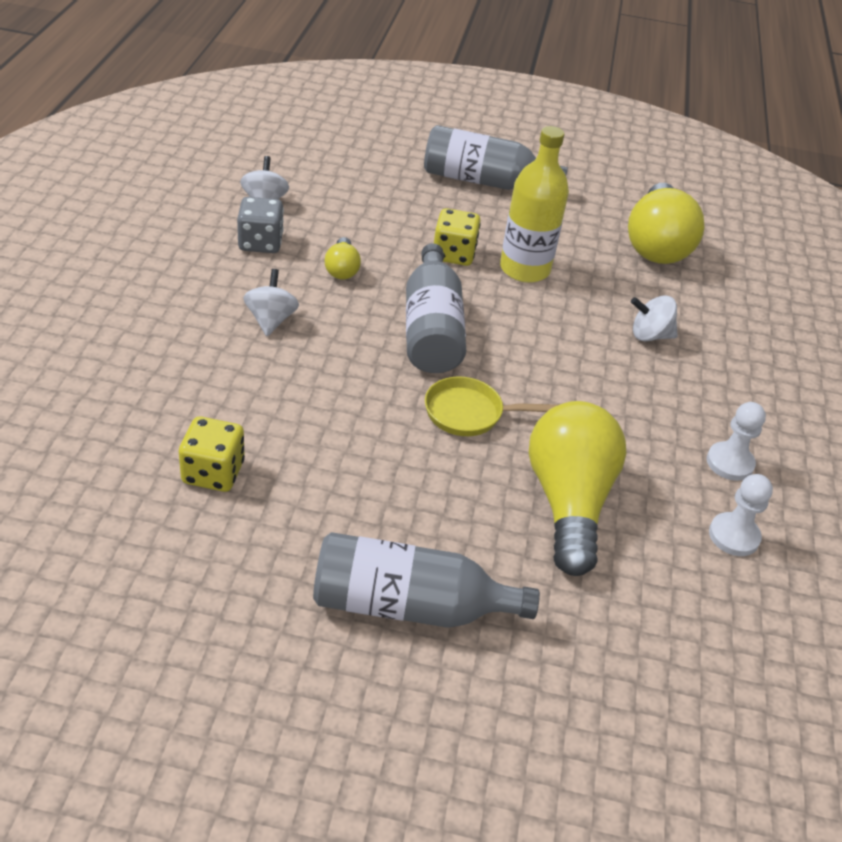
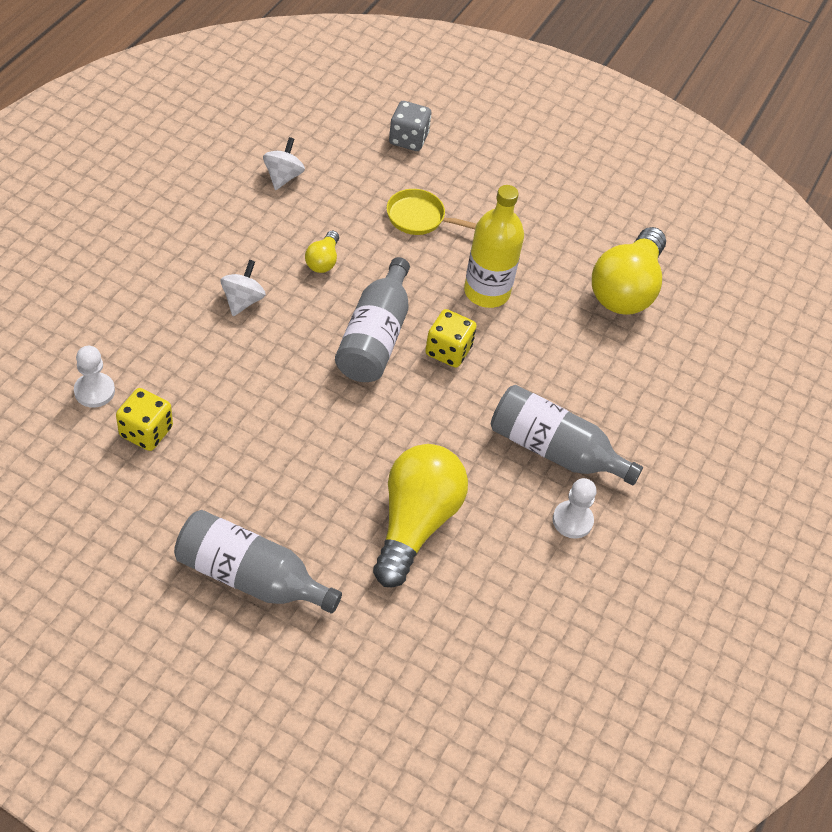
camera: 15 degrees right, 10 degrees up
grey dice [237,197,284,253] -> grey dice moved to [389,101,431,151]
grey bottle [424,125,568,190] -> grey bottle moved to [491,385,643,486]
yellow pan [425,376,558,436] -> yellow pan moved to [387,189,477,235]
yellow dice [434,208,481,266] -> yellow dice moved to [425,309,477,368]
white spinning top [631,296,678,341] -> none
white pawn [709,474,773,556] -> white pawn moved to [74,346,115,408]

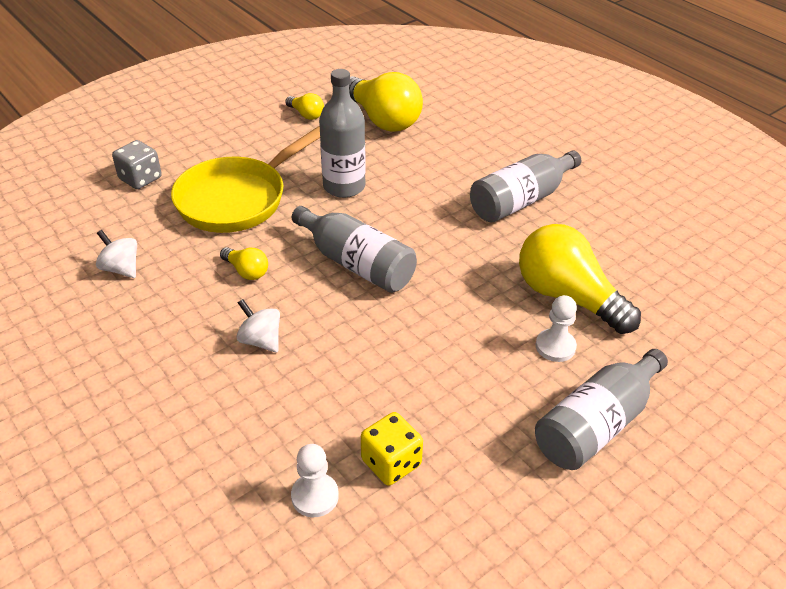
camera: 60 degrees left, 10 degrees down
yellow pan [387,189,477,235] -> yellow pan [171,125,320,233], size x1.94
yellow dice [425,309,477,368] -> none
yellow bottle [464,185,524,308] -> grey bottle [319,69,366,198]
white pawn [553,478,596,539] -> white pawn moved to [536,295,577,362]
none -> yellow light bulb [285,93,324,120]

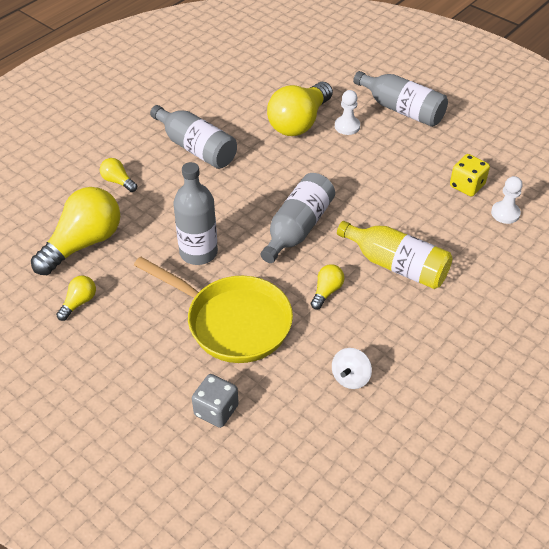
camera: 100 degrees left, 5 degrees up
white spinning top [236,299,280,353] -> yellow bottle [337,221,452,289]
none -> yellow light bulb [100,158,137,192]

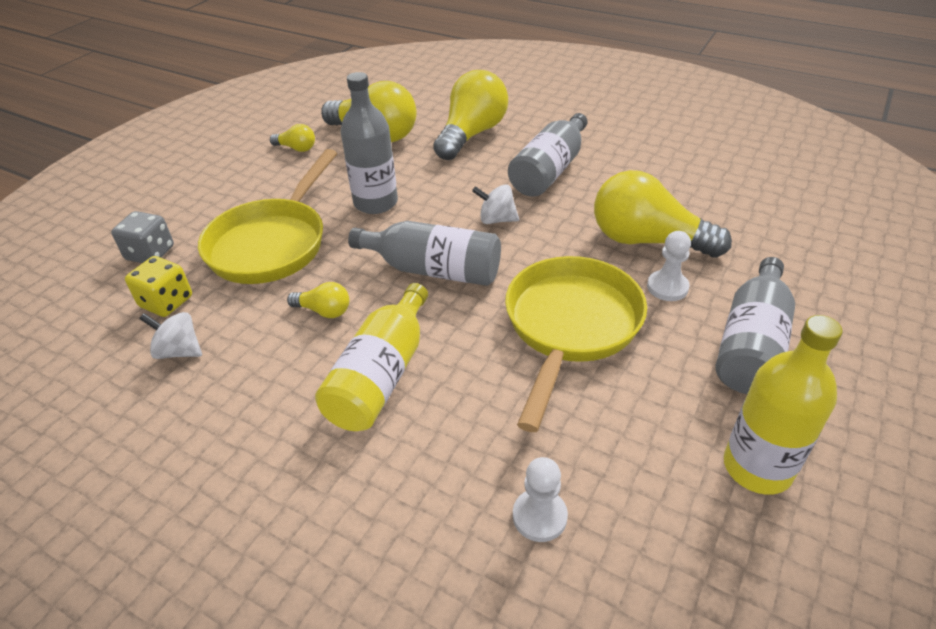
camera: 80 degrees right, 5 degrees down
yellow light bulb [100,158,137,192] -> yellow light bulb [433,70,508,160], size x2.19
yellow dice [450,154,490,197] -> yellow dice moved to [125,256,192,317]
none -> white spinning top [472,184,519,224]
none -> yellow pan [505,256,647,432]
none -> yellow bottle [724,315,842,495]

